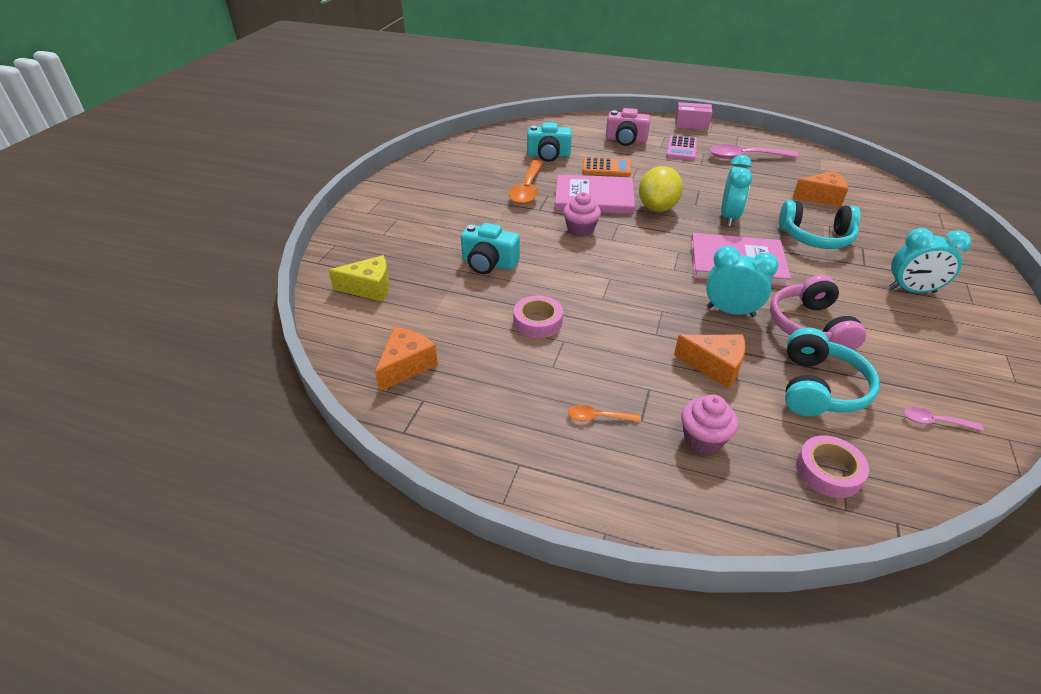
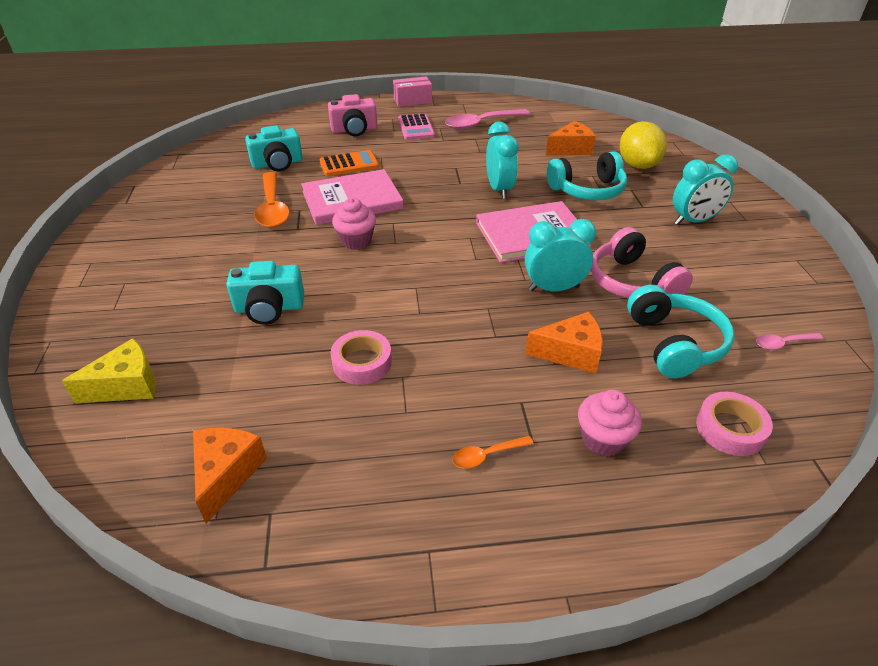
camera: 25 degrees left, 0 degrees up
yellow lemon [639,166,683,212] -> yellow lemon moved to [620,121,667,169]

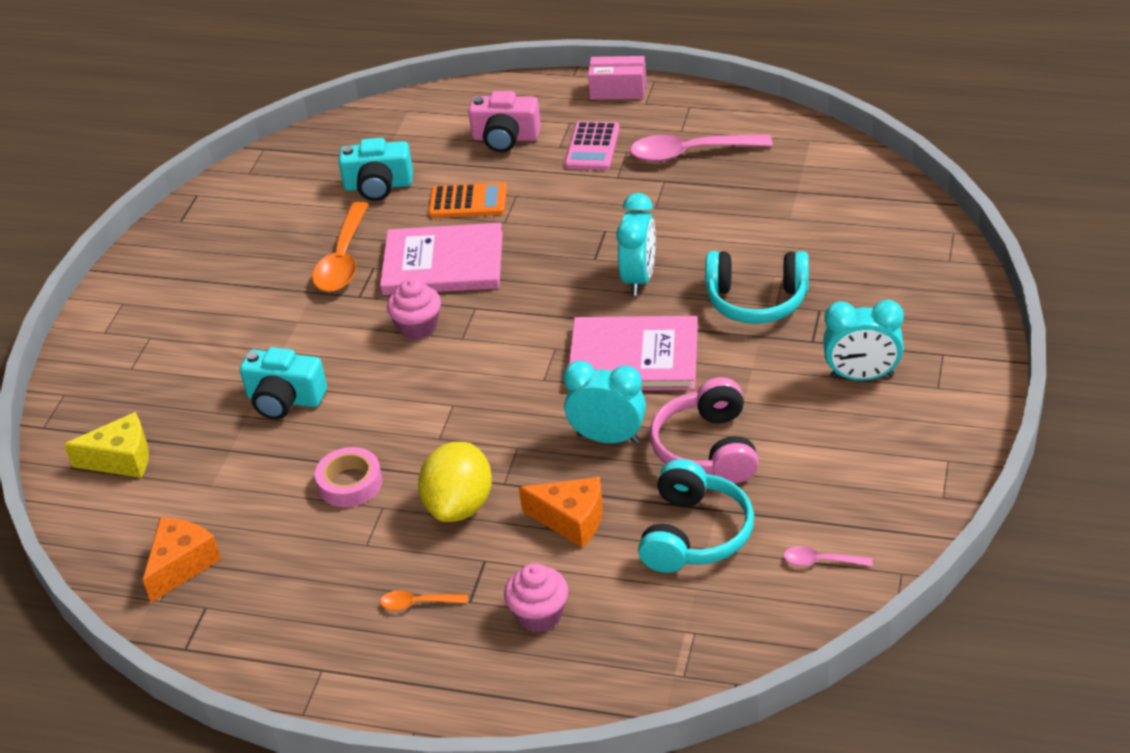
camera: 25 degrees right, 0 degrees up
orange cheese [546,121,596,155] -> none
yellow lemon [620,121,667,169] -> yellow lemon moved to [418,442,492,522]
pink tape [696,392,773,456] -> none

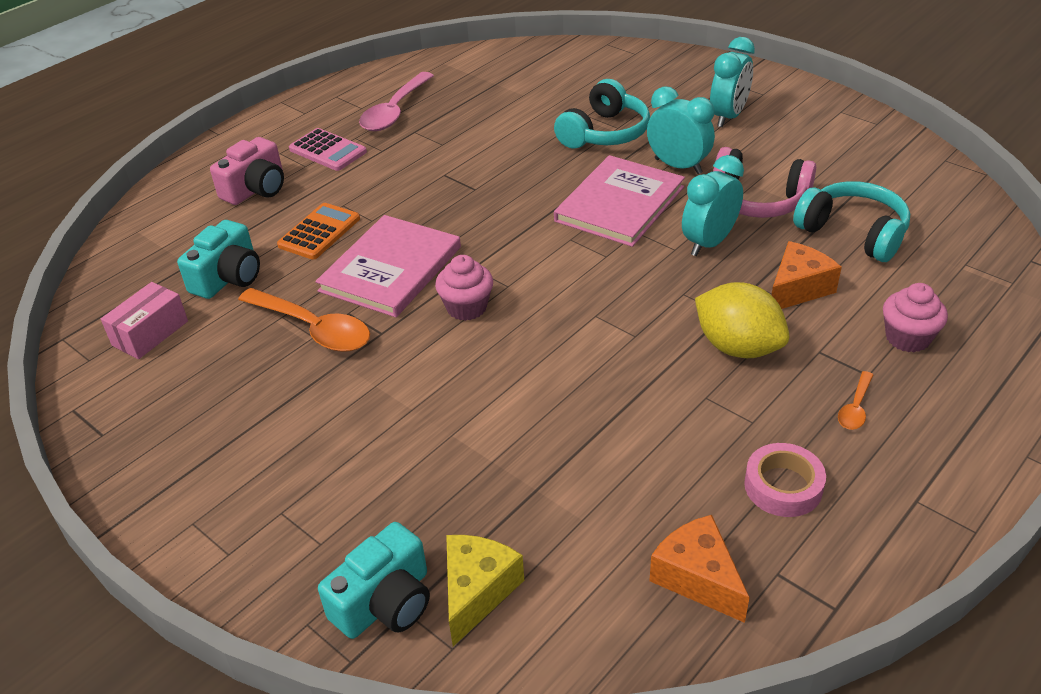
camera: 65 degrees left, 0 degrees up
turquoise camera [240,347,327,419] -> turquoise camera moved to [318,522,430,639]
pink tape [315,447,382,507] -> pink tape moved to [744,443,826,517]
pink box [588,56,646,100] -> pink box moved to [101,282,188,359]
turquoise clock [616,193,656,296] -> turquoise clock moved to [647,86,715,174]
pink spoon [783,546,873,567] -> none

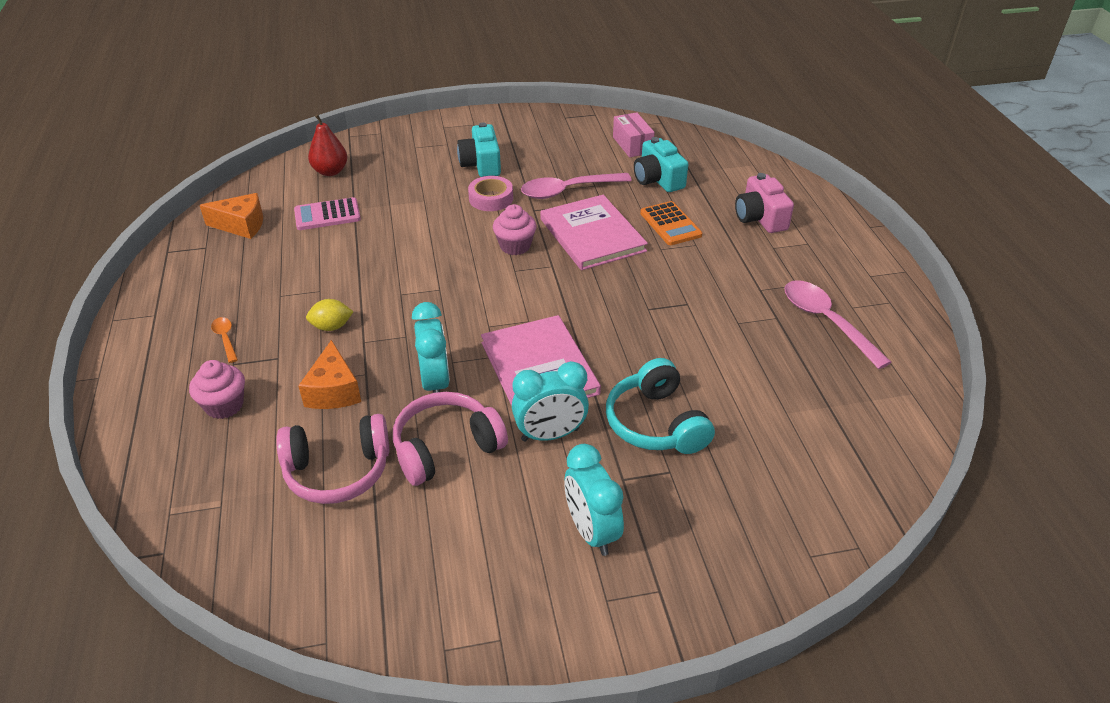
camera: 125 degrees right, 0 degrees up
orange spoon [238,288,370,352] -> pink spoon [521,173,632,199]
pink calculator [289,128,367,171] -> pink calculator moved to [294,197,361,230]
turquoise camera [318,522,430,639] -> turquoise camera moved to [457,122,501,177]
yellow cheese [446,535,524,646] -> red pear [308,114,347,176]
yellow lemon [695,282,789,358] -> yellow lemon [306,299,353,331], size x0.56
pink tape [744,443,826,517] -> pink tape moved to [468,176,513,211]
turquoise headphones [793,181,910,262] -> pink headphones [276,414,390,504]

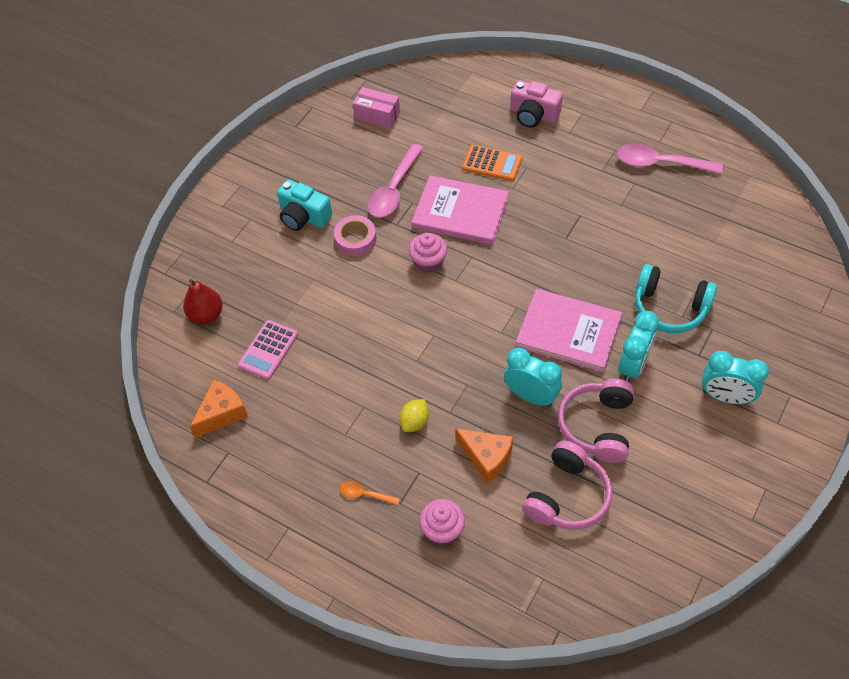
camera: 45 degrees left, 15 degrees up
turquoise camera [634,137,688,192] -> none

